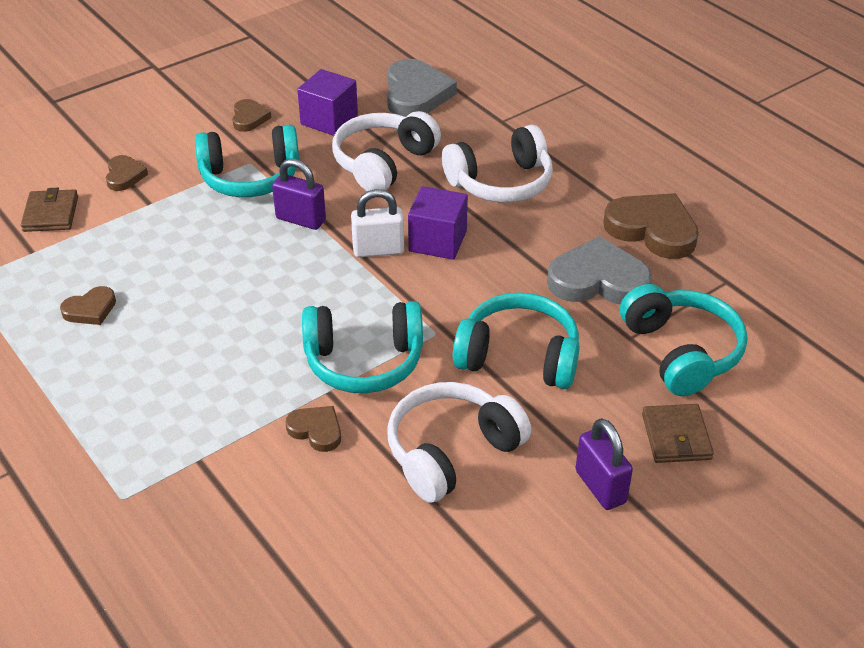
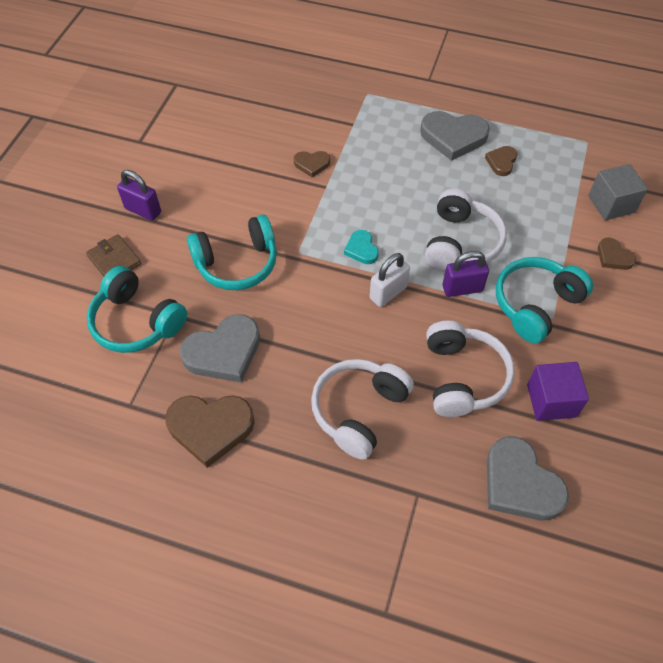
camera: 145 degrees right, 15 degrees up
brown wallet [21,188,78,232] -> grey cube [588,164,648,220]
brown heart [232,99,271,132] -> none
turquoise headphones [302,301,423,393] -> none
white headphones [387,382,531,503] -> white headphones moved to [425,188,507,271]
purple cube [408,186,468,260] -> none
none -> turquoise heart [344,230,379,264]
none -> grey heart [420,111,490,161]

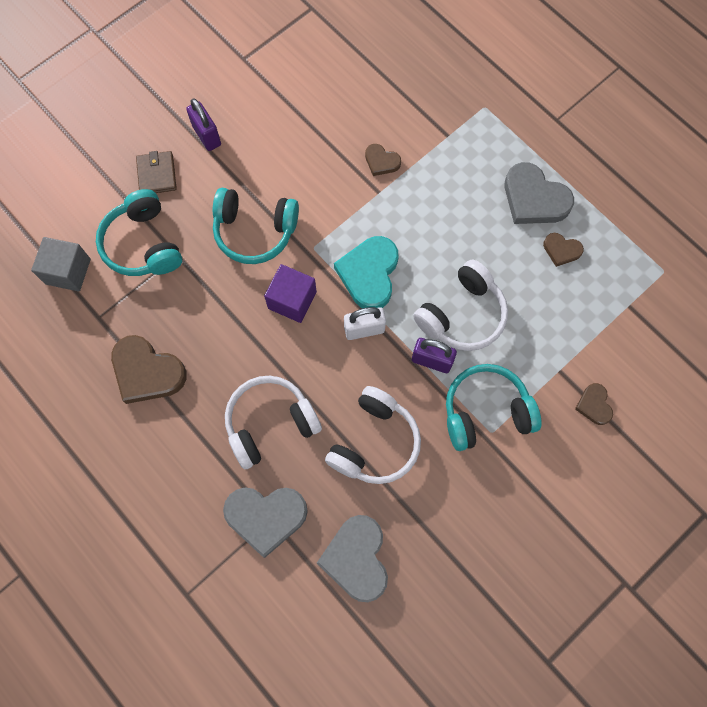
camera: 30 degrees right, 15 degrees up
grey heart [180,314,260,382] -> grey heart moved to [223,487,308,558]
turquoise heart [344,230,379,264] -> turquoise heart [334,236,398,308], size x1.90
brown heart [485,146,517,176] -> brown heart turned 120 degrees counterclockwise [543,233,584,267]
purple cube [527,362,589,421] -> purple cube moved to [264,264,317,323]
grey cube [588,164,648,220] -> grey cube moved to [31,237,91,292]

